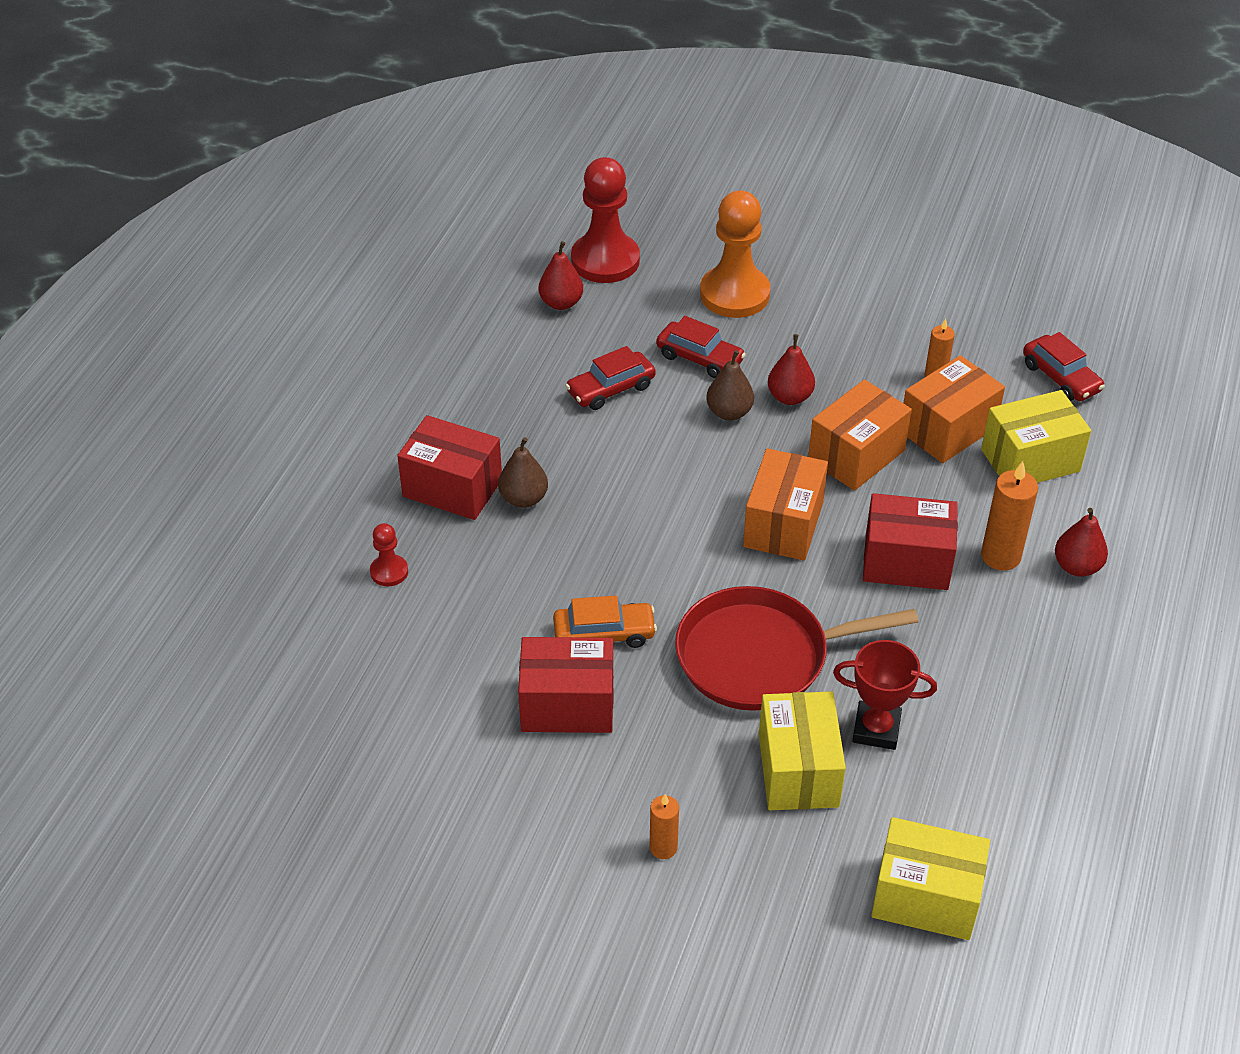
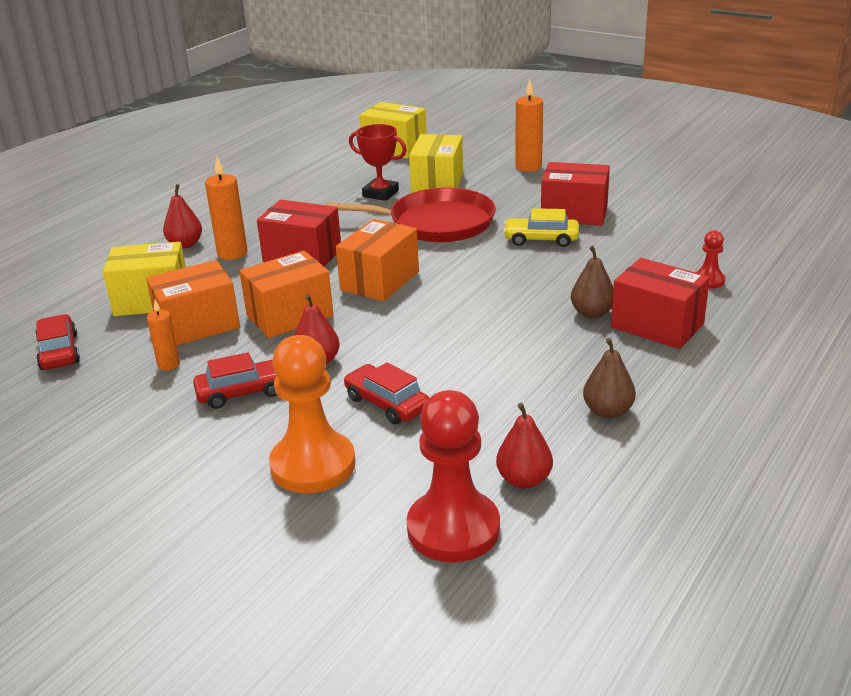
camera: 165 degrees left, 15 degrees down
orange car [553,595,657,648] -> yellow car [503,208,579,247]
red car [565,346,656,410] -> red car moved to [193,352,277,409]
orange candle [650,794,679,859] -> orange candle [515,80,543,172], size x1.63
brown pear [707,350,754,421] -> brown pear moved to [583,338,636,419]

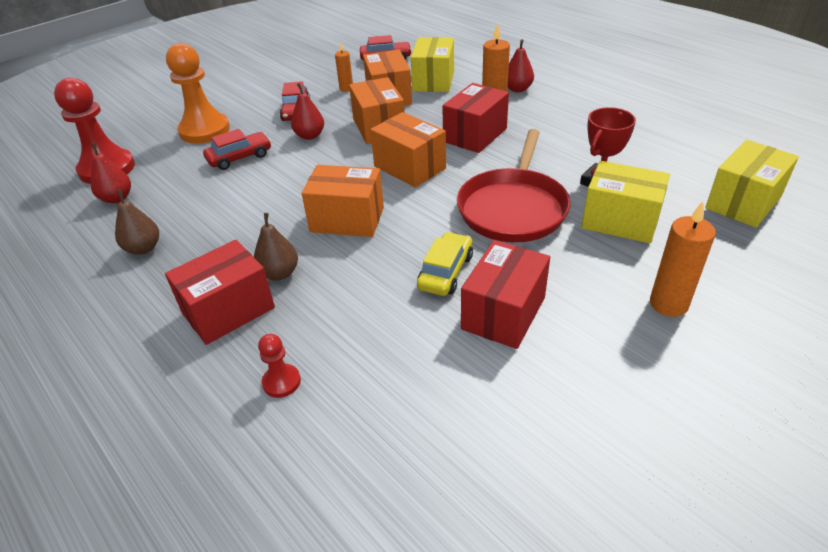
camera: 105 degrees right, 10 degrees up
none -> orange box [302,165,384,237]

